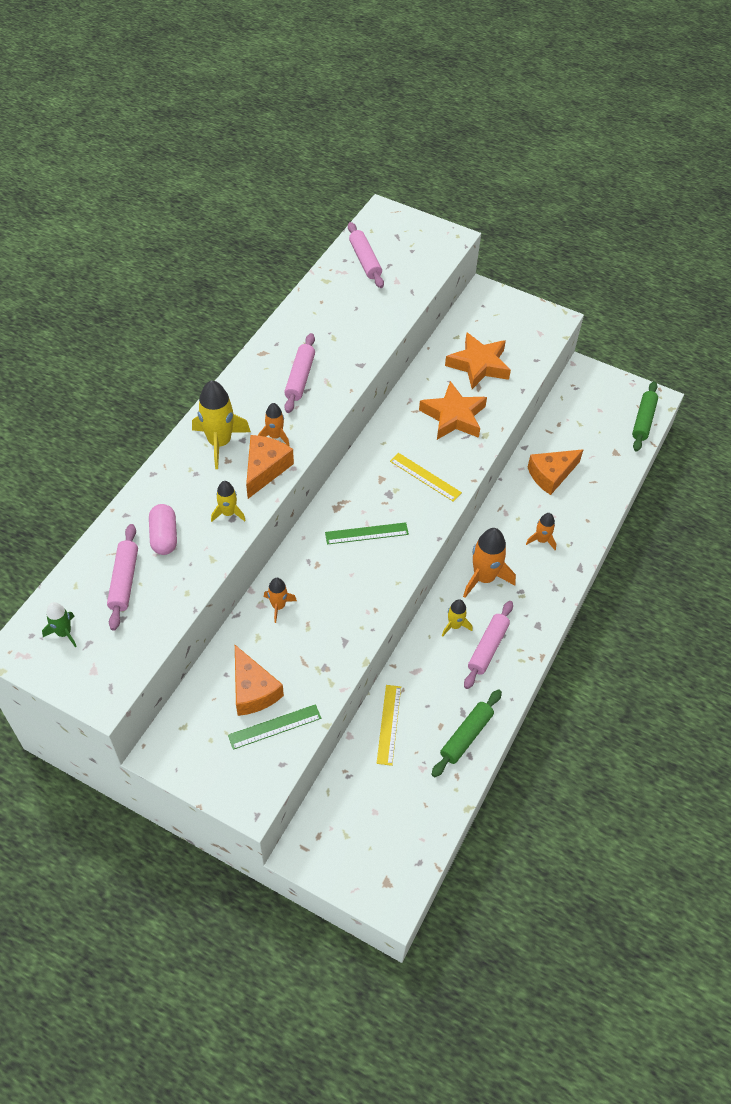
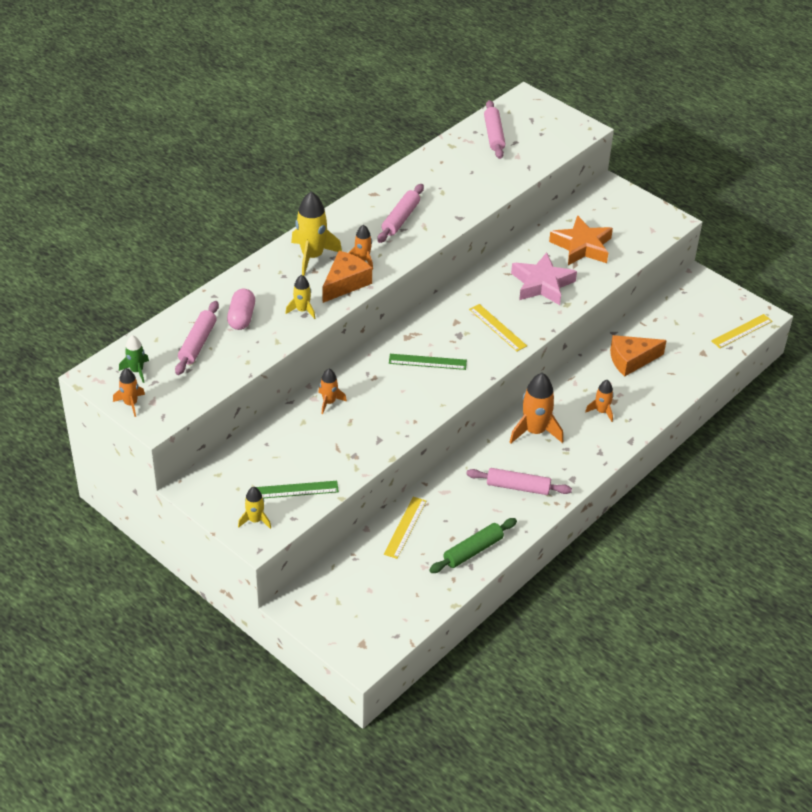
camera: 15 degrees right, 10 degrees down
orange cheese [235,645,284,716] -> none
orange star [419,381,487,440] -> pink star [511,253,577,305]
yellow rocket [442,599,473,637] -> yellow rocket moved to [238,487,271,529]
pink rolling pin [464,601,513,689] -> pink rolling pin turned 60 degrees clockwise [466,468,572,495]
green rolling pin [632,381,658,452] -> yellow ruler [711,314,772,348]
none -> orange rocket [113,368,145,417]

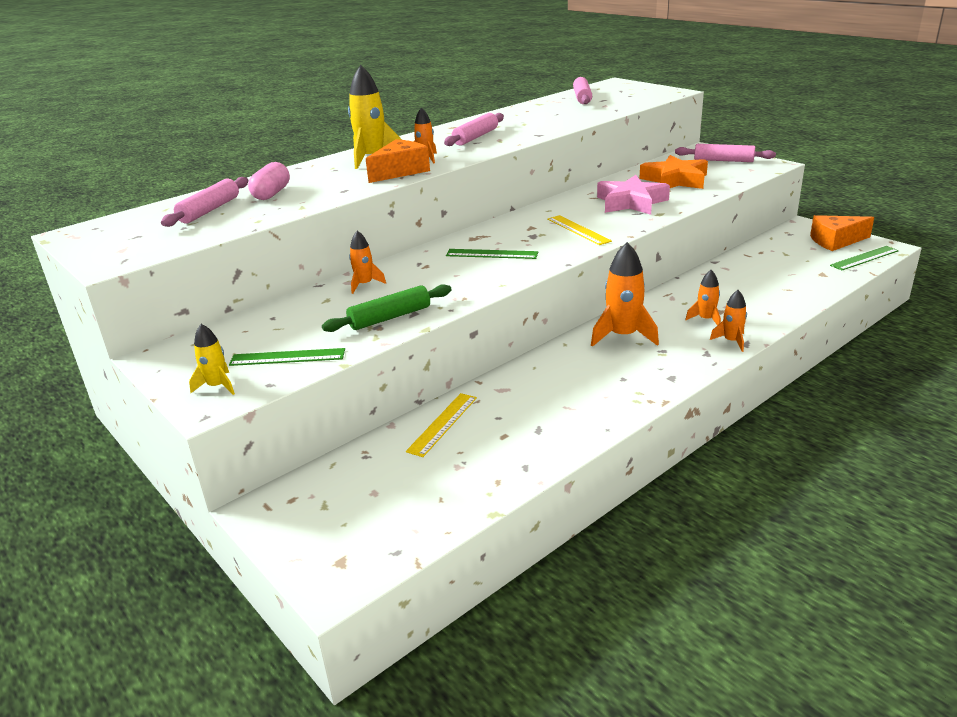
camera: 10 degrees right, 15 degrees down
orange rocket [113,368,145,417] -> orange rocket moved to [710,290,747,352]
green rocket [119,335,149,383] -> none
yellow rocket [285,275,315,319] -> none
green rolling pin [429,518,517,573] -> green rolling pin moved to [322,284,451,332]
pink rolling pin [466,468,572,495] -> pink rolling pin moved to [675,144,776,162]
orange cheese [610,335,667,377] -> orange cheese moved to [810,215,874,251]
yellow ruler [711,314,772,348] -> green ruler [830,246,899,270]

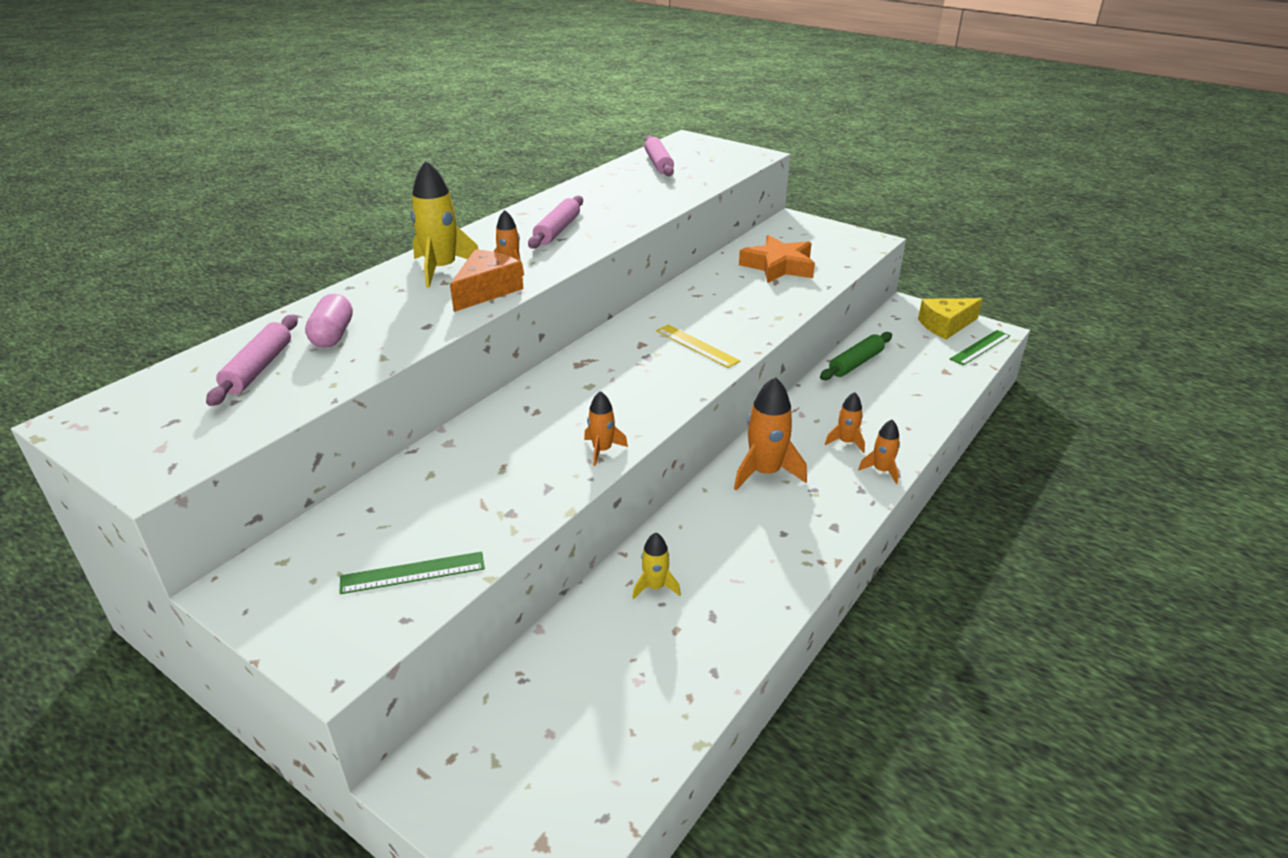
camera: 15 degrees left, 5 degrees up
yellow rocket [189,324,235,395] -> yellow rocket moved to [632,532,681,599]
green rolling pin [322,284,451,332] -> green rolling pin moved to [820,332,892,380]
orange rocket [349,231,386,294] -> orange rocket moved to [584,391,628,466]
yellow ruler [406,393,477,457] -> none
green ruler [446,249,538,259] -> none
pink star [597,175,670,215] -> none
pink rolling pin [675,144,776,162] -> none
orange cheese [810,215,874,251] -> yellow cheese [918,298,983,339]

